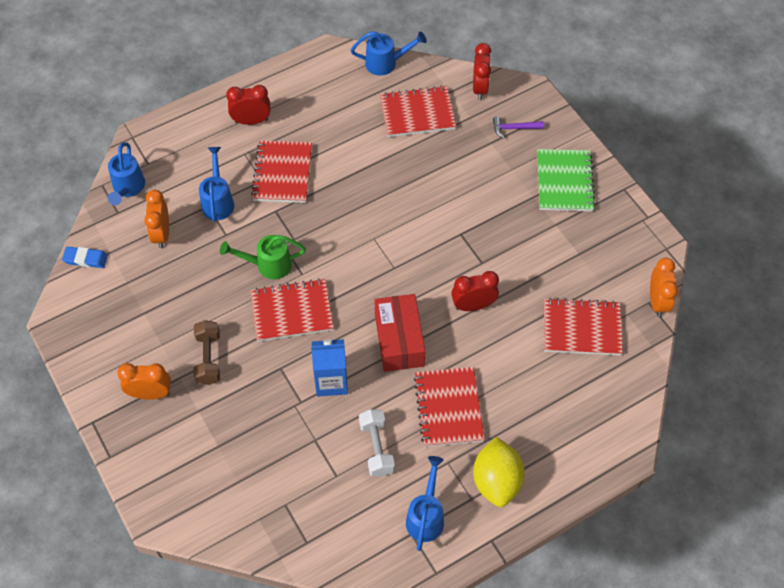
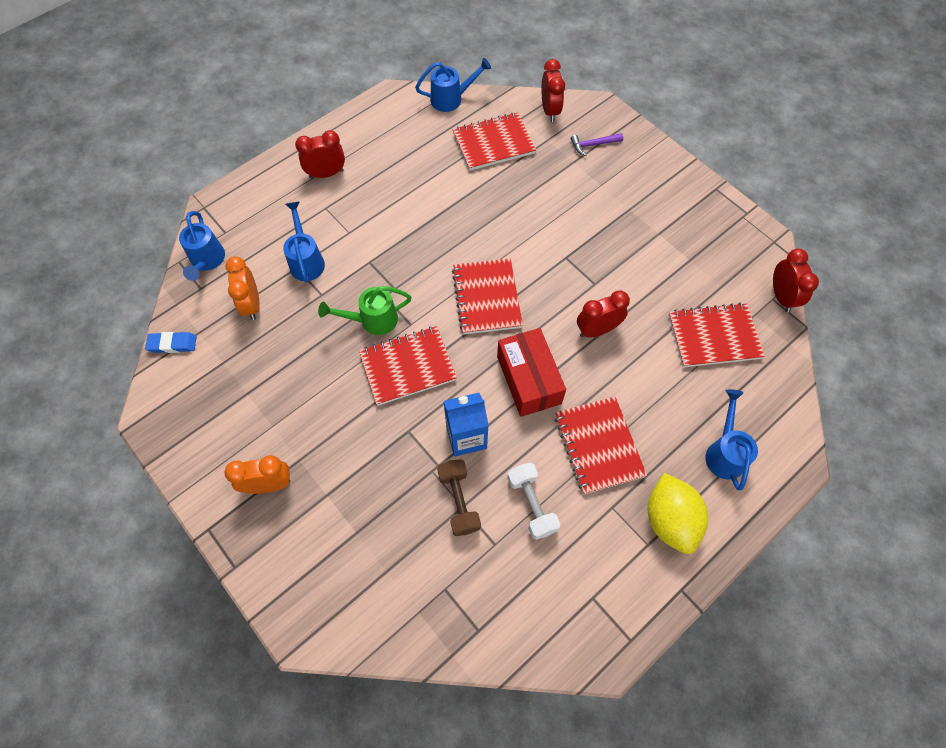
camera: 10 degrees left, 5 degrees up
brown dumbbell [194,320,220,385] -> brown dumbbell moved to [437,459,481,536]
red notebook [251,140,312,203] -> red notebook moved to [452,258,523,334]
blue watering can [406,456,444,551] -> blue watering can moved to [705,389,758,490]
green notebook [537,149,596,211] -> none
orange clock [650,258,678,317] -> red clock [773,248,819,312]

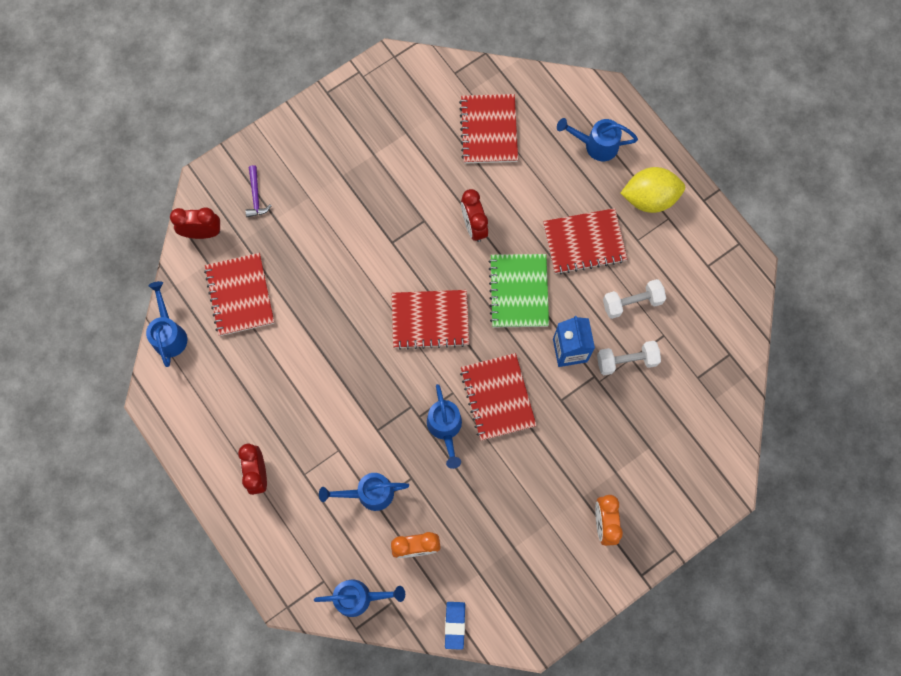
camera: 85 degrees left, 10 degrees up
green watering can [318,286,412,335] -> blue watering can [427,384,462,469]
brown dumbbell [437,459,481,536] -> white dumbbell [597,341,661,375]
red box [497,328,566,417] -> green notebook [489,254,549,327]
red clock [773,248,819,312] -> none

